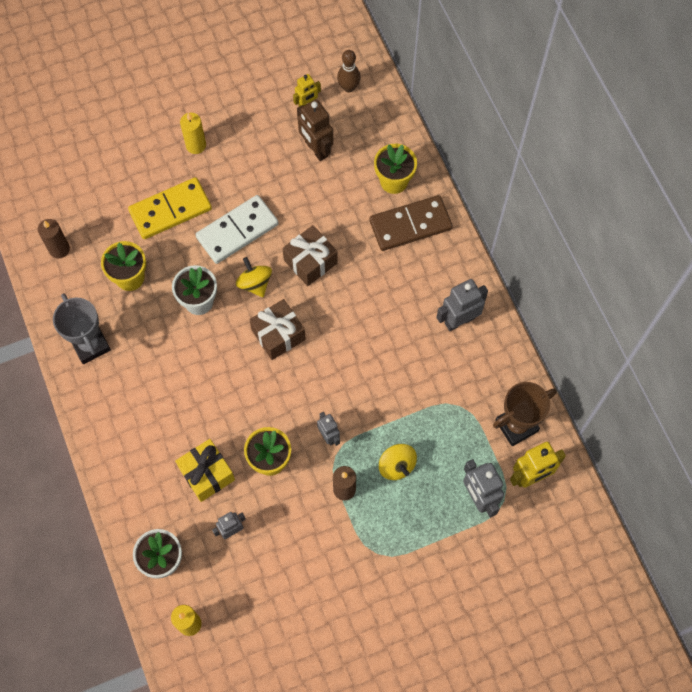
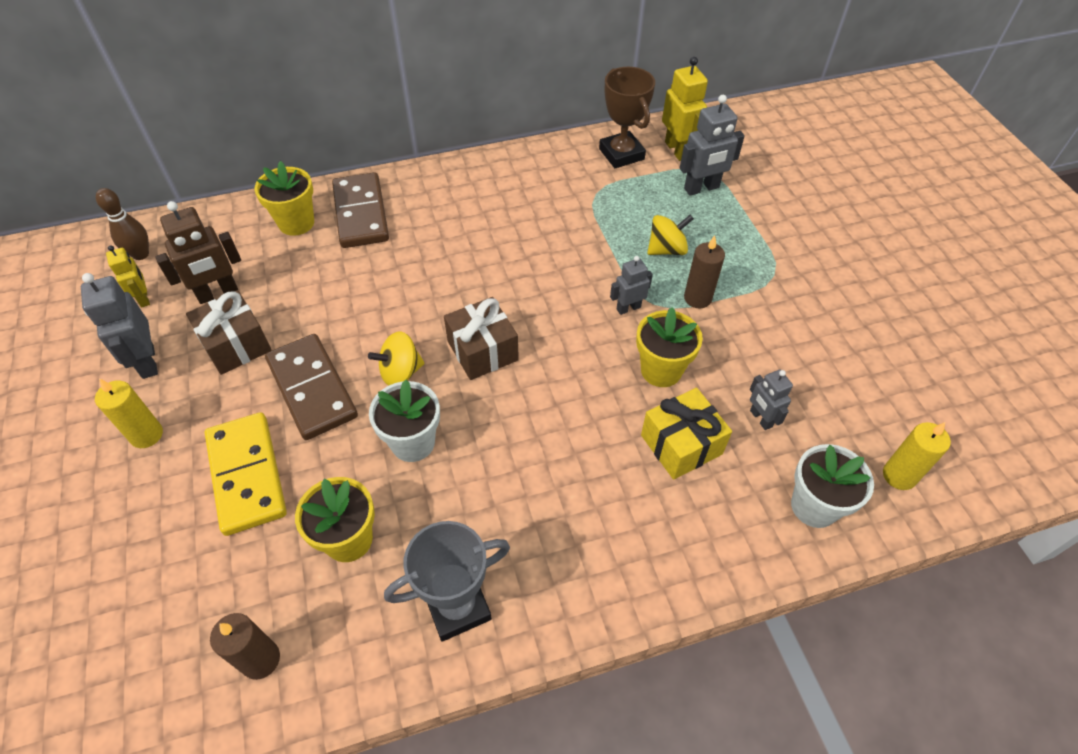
camera: 85 degrees left, 15 degrees down
white domino [196,195,279,264] -> brown domino [265,334,358,440]
brown gift [282,225,338,286] -> brown gift moved to [186,290,271,375]
grey robot [436,279,488,331] -> grey robot moved to [81,273,158,379]

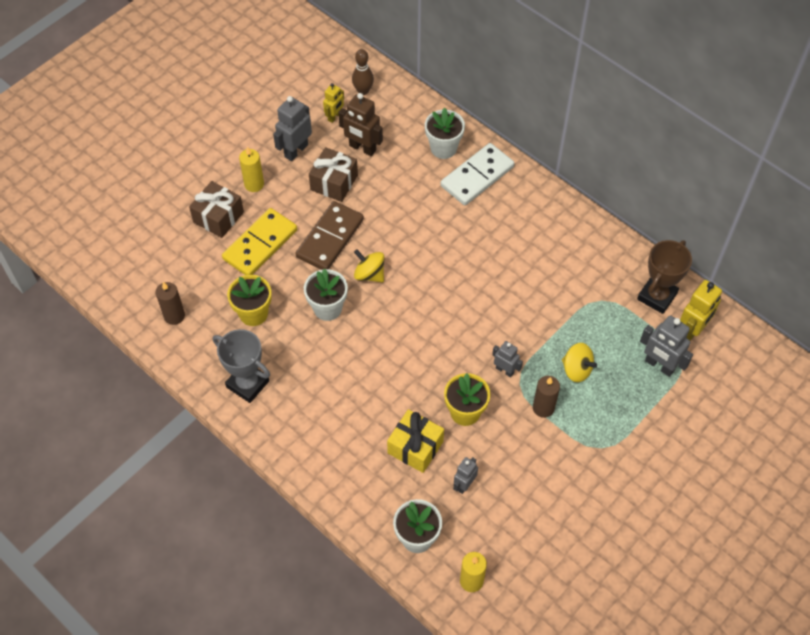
camera: 60 degrees right, 5 degrees up
yellow flower pot [254,161,314,236] -> white flower pot [425,108,465,159]
brown domino [332,172,389,248] -> white domino [441,143,515,205]
brown gift [444,297,519,380] -> brown gift moved to [189,181,244,238]

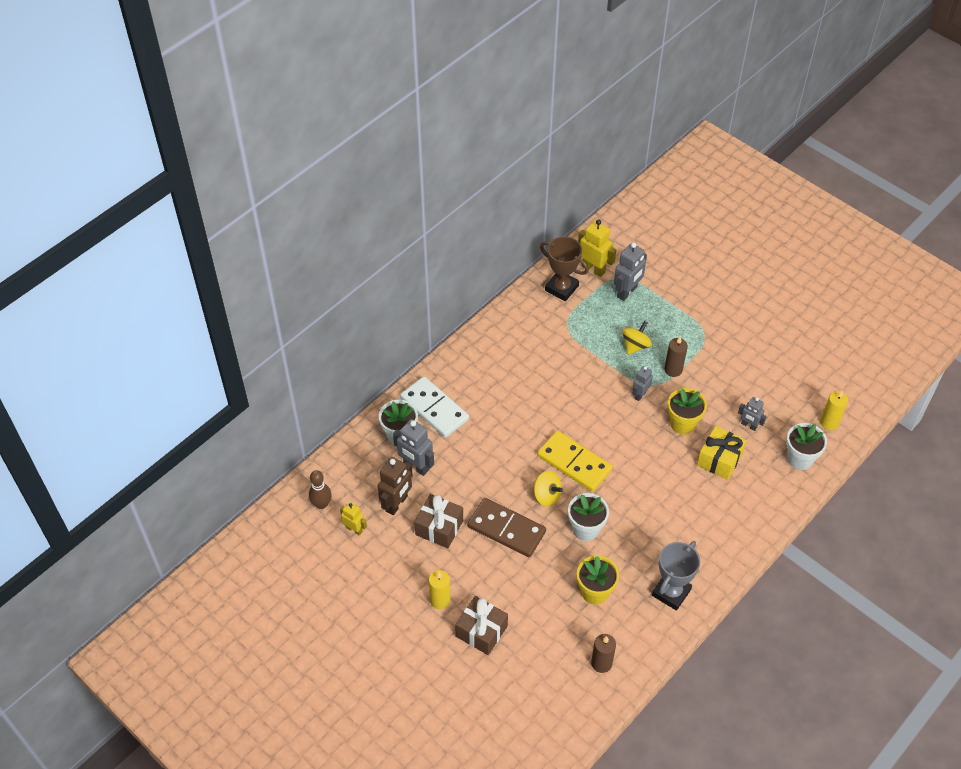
camera: 90 degrees left, 5 degrees down
yellow domino [222,208,297,275] -> yellow domino moved to [537,431,613,492]
grey robot [273,96,312,161] -> grey robot moved to [393,419,434,476]
yellow spinning top [354,249,385,282] -> yellow spinning top turned 90 degrees counterclockwise [533,471,563,506]

